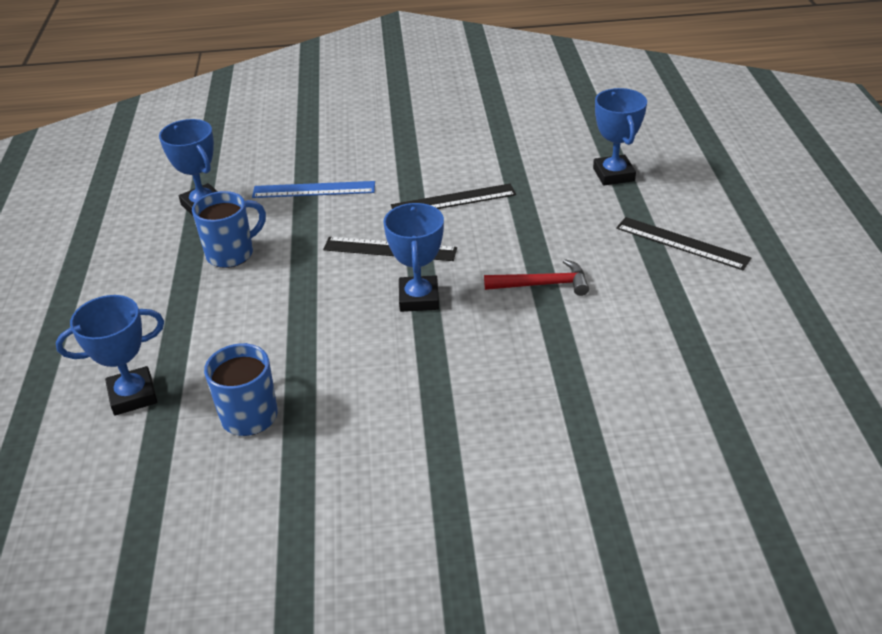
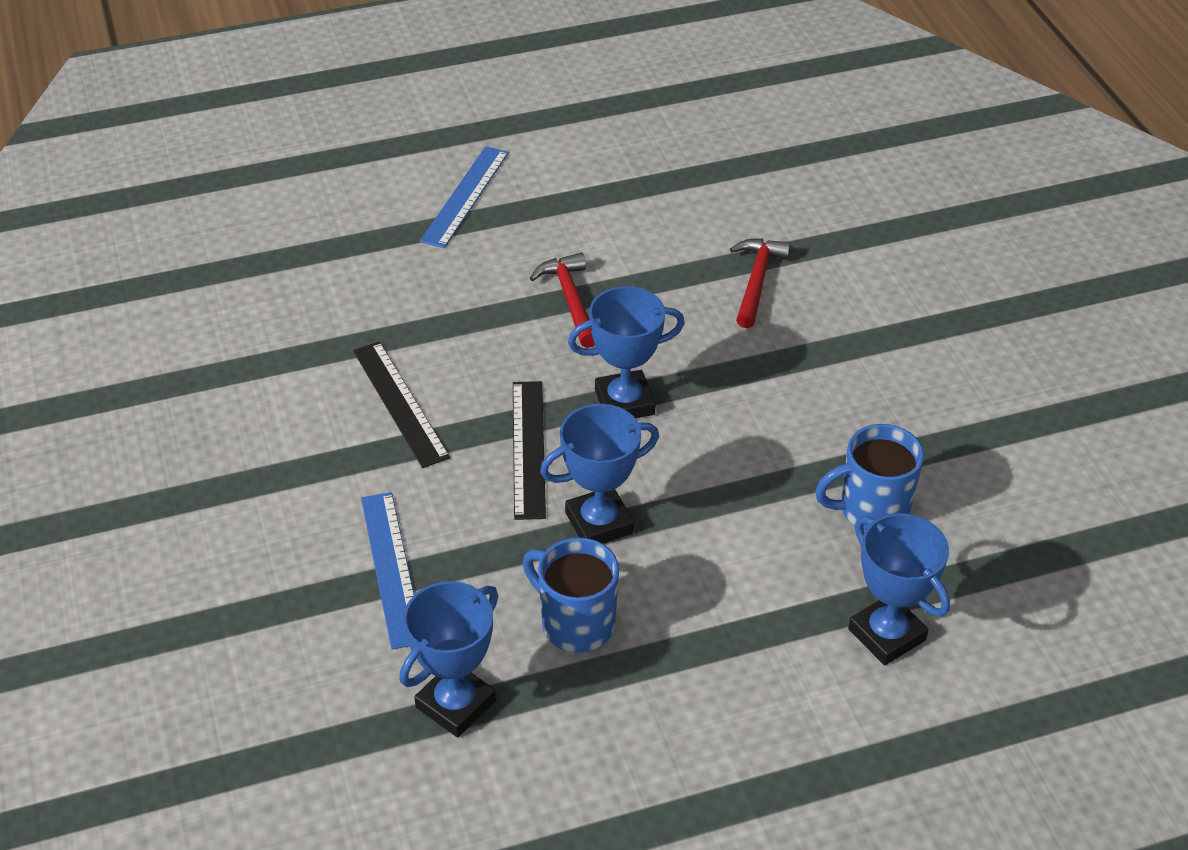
camera: 105 degrees left, 5 degrees up
blue trophy [593,88,647,185] -> blue trophy moved to [540,404,659,544]
black ruler [616,217,751,270] -> blue ruler [420,146,509,248]
none -> red hammer [730,239,791,328]

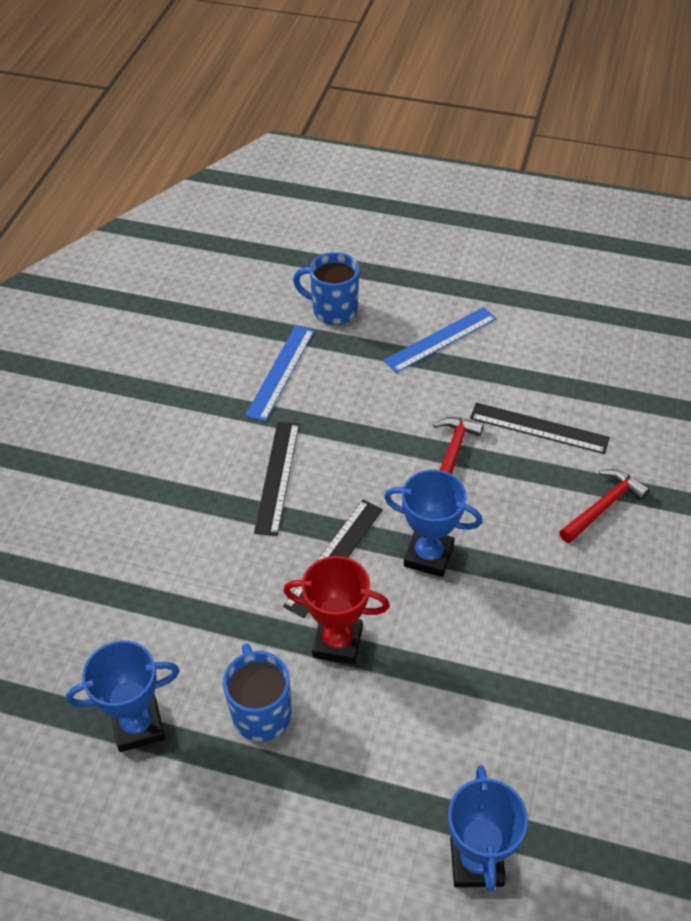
camera: 35 degrees right, 5 degrees up
blue ruler [361,492,414,650] -> blue ruler moved to [245,326,314,422]
blue trophy [540,404,659,544] -> red trophy [283,556,390,664]
blue mug [815,424,924,530] -> blue mug moved to [293,252,359,325]
none -> black ruler [470,403,610,454]

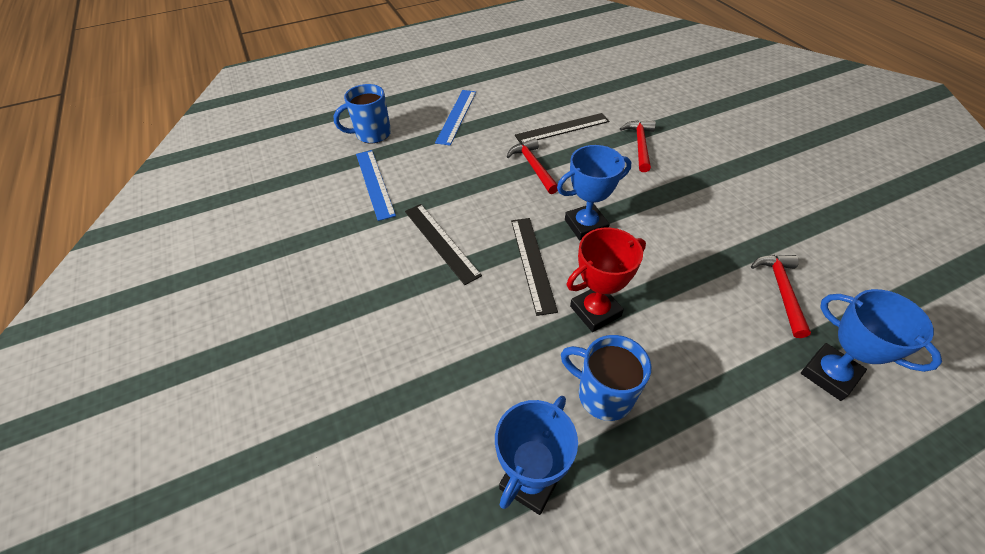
camera: 40 degrees left, 0 degrees up
none -> red hammer [751,255,811,338]

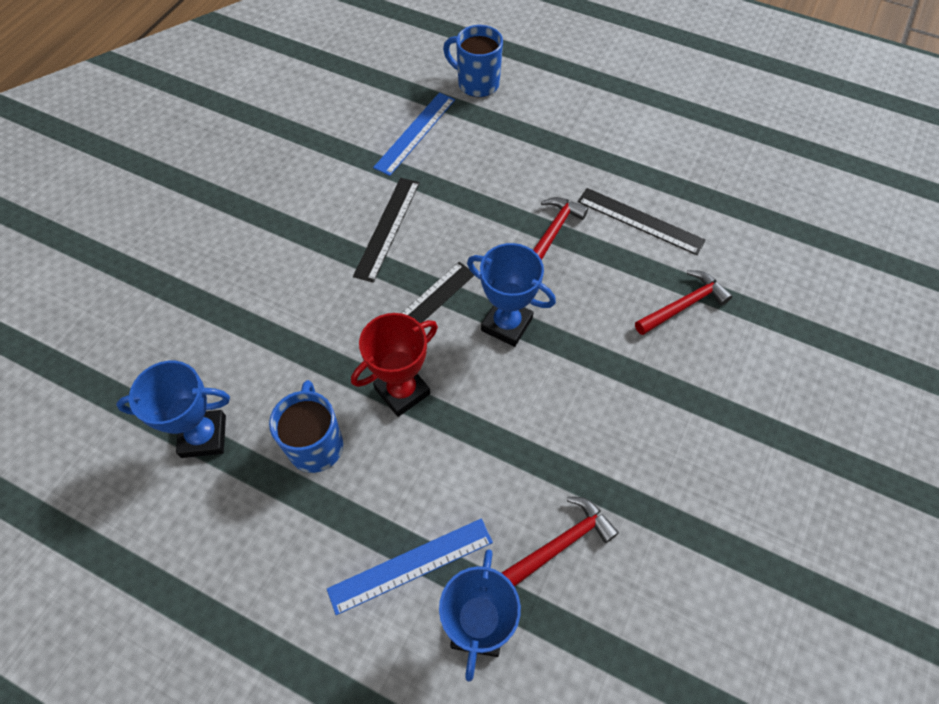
camera: 50 degrees right, 10 degrees up
blue ruler [435,90,476,145] -> blue ruler moved to [327,518,493,615]
red trophy [567,228,646,332] -> red trophy turned 60 degrees counterclockwise [351,313,438,417]

